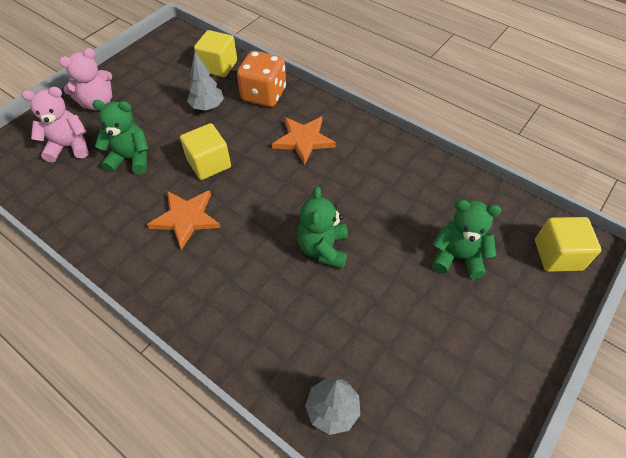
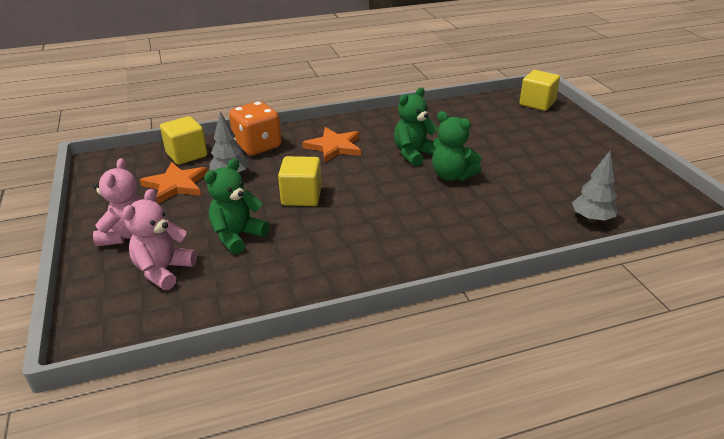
camera: 55 degrees left, 20 degrees down
orange star [147,190,220,250] -> orange star moved to [140,162,208,204]
green teddy bear [432,200,501,279] -> green teddy bear moved to [394,88,438,166]

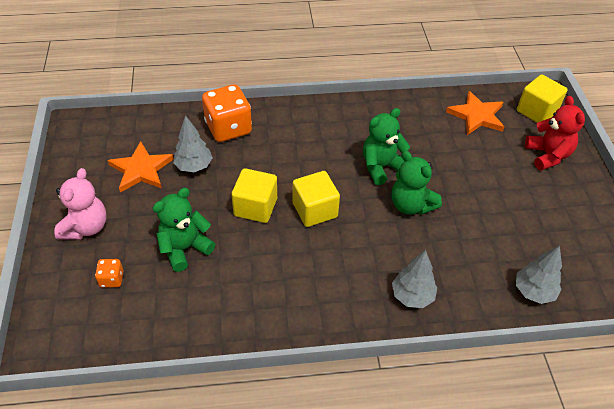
camera: 10 degrees right, 15 degrees up
pink teddy bear [122,189,197,290] -> orange dice [95,259,124,288]
yellow cube [160,116,207,165] -> yellow cube moved to [292,171,340,227]
orange star [302,127,361,162] -> orange star moved to [446,91,504,135]
none -> grey tree [392,250,437,308]
none -> red teddy bear [525,96,585,171]

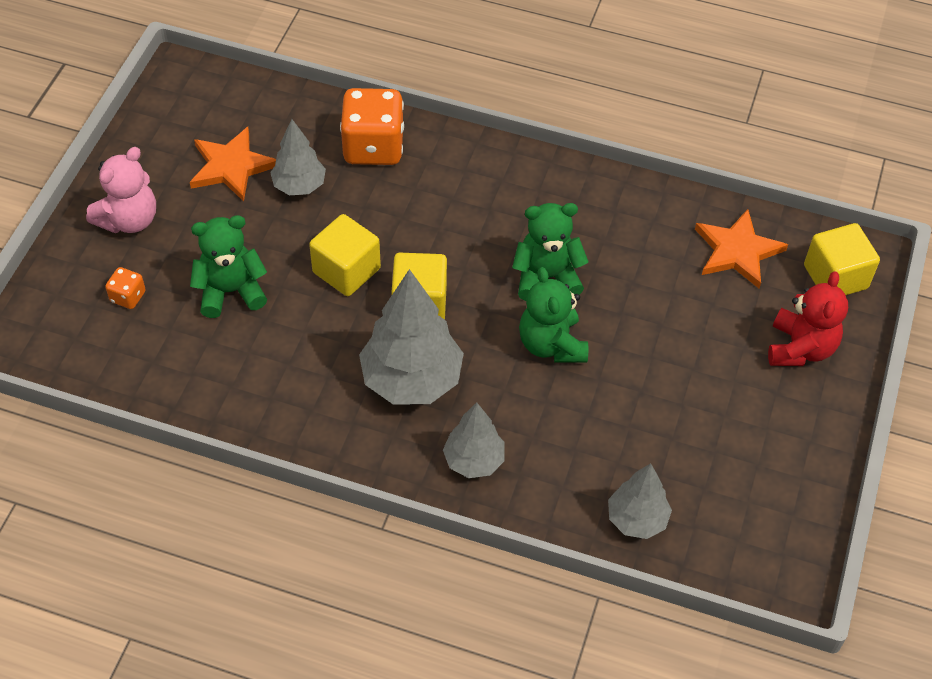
camera: 25 degrees right, 5 degrees up
none -> grey tree [359,269,464,405]

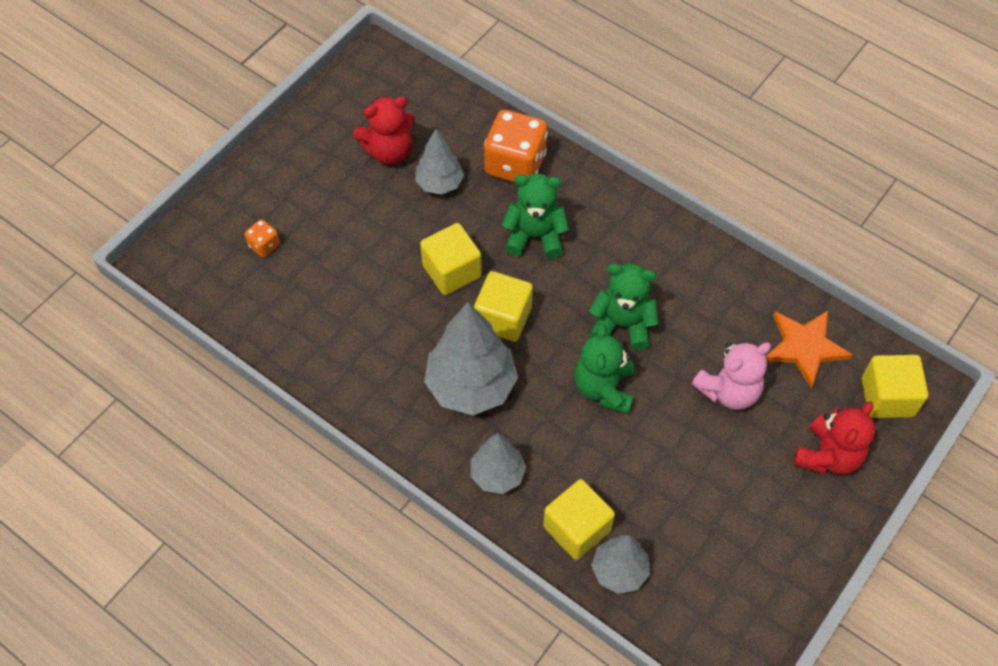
camera: 20 degrees right, 5 degrees up
pink teddy bear [86,147,156,233] -> pink teddy bear moved to [691,341,771,410]
orange star [190,127,276,202] -> red teddy bear [353,96,415,164]
green teddy bear [190,215,267,318] -> green teddy bear moved to [502,174,569,259]
none -> yellow cube [543,479,615,560]

